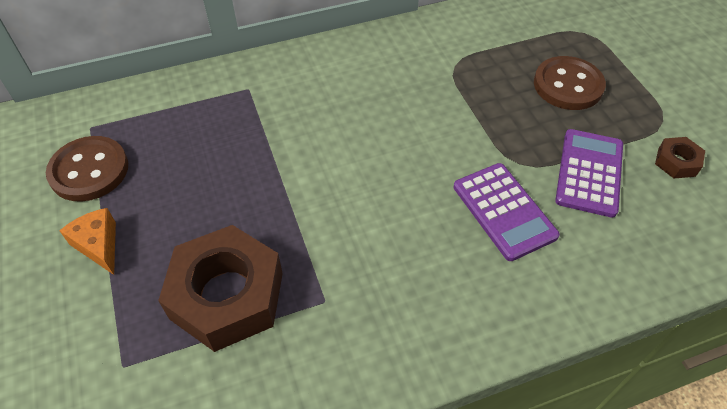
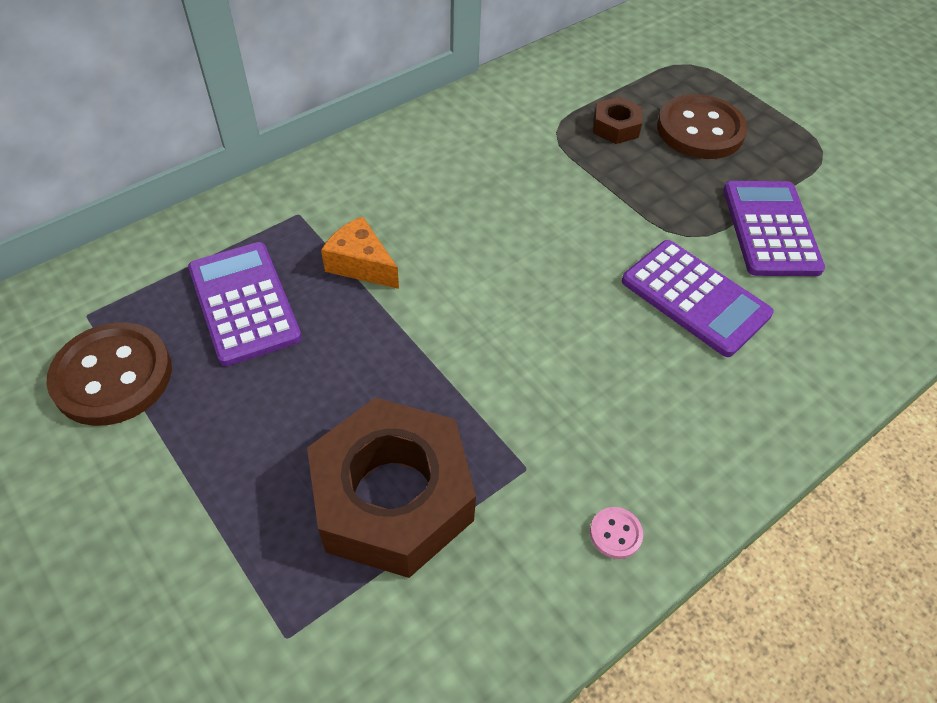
camera: 20 degrees left, 0 degrees up
orange cheese [59,208,116,275] -> orange cheese moved to [321,216,399,289]
brown nut [655,137,705,178] -> brown nut moved to [593,97,642,144]
none -> purple calculator [188,242,302,366]
none -> pink button [590,507,643,559]

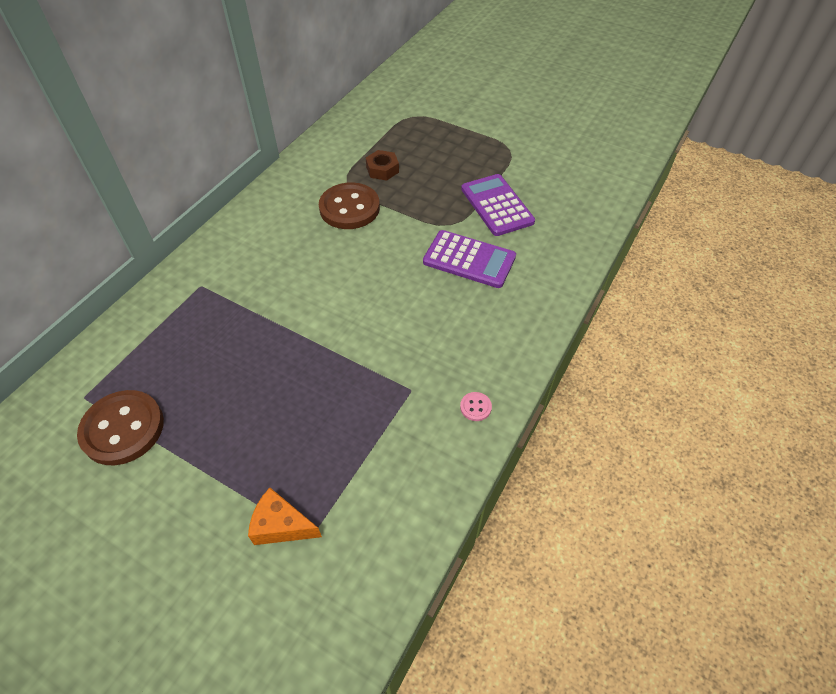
camera: 20 degrees left, 0 degrees up
purple calculator [188,242,302,366] -> none
brown nut [307,397,476,578] -> none
orange cheese [321,216,399,289] -> orange cheese moved to [248,488,322,545]
brown button [657,94,748,159] -> brown button moved to [319,182,380,229]

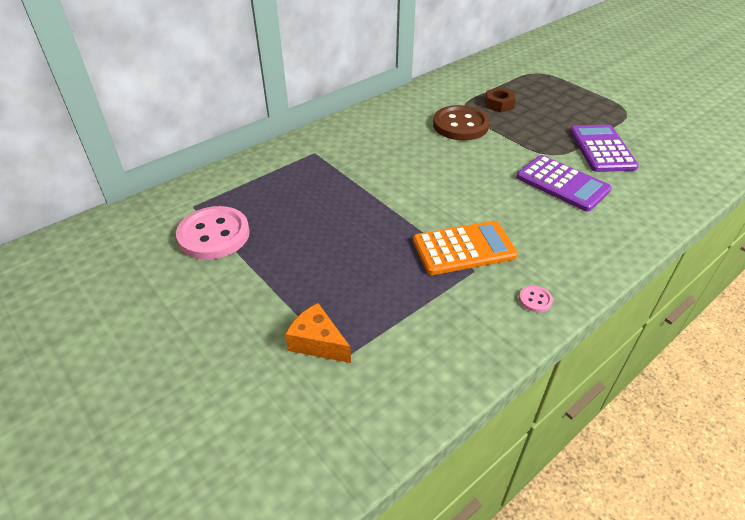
camera: 20 degrees right, 10 degrees down
brown button [77,390,164,465] -> pink button [176,206,250,260]
none -> orange calculator [413,221,518,275]

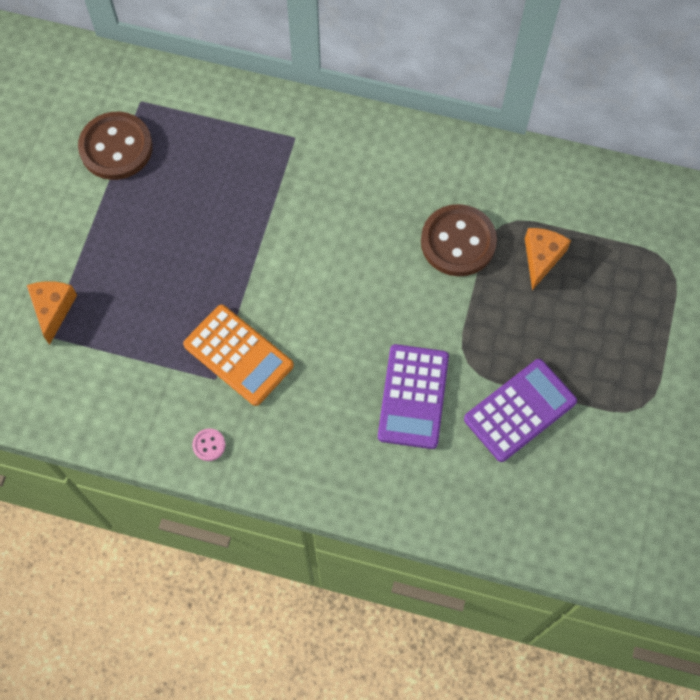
camera: 55 degrees right, 25 degrees up
pink button [176,206,250,260] -> brown button [78,112,153,180]
brown nut [485,87,516,112] -> orange cheese [525,228,571,290]

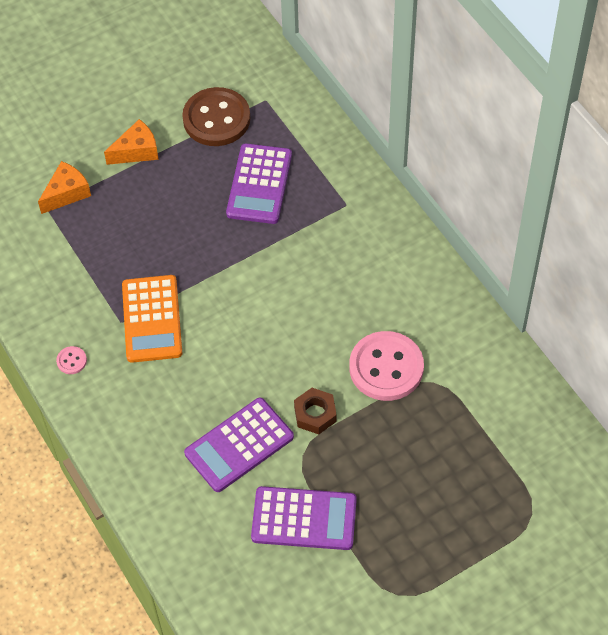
camera: 45 degrees right, 10 degrees down
brown button [421,204,497,276] -> pink button [349,331,424,401]
orange cheese [525,228,571,290] -> orange cheese moved to [104,119,159,165]
none -> purple calculator [226,143,292,224]
none -> brown nut [294,388,337,434]

